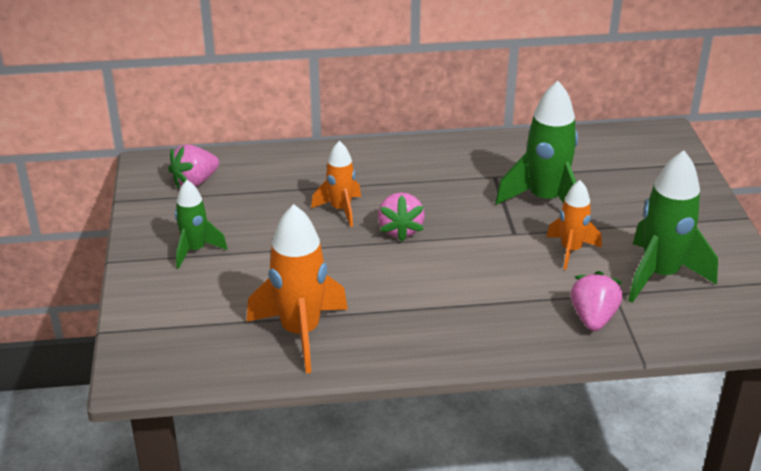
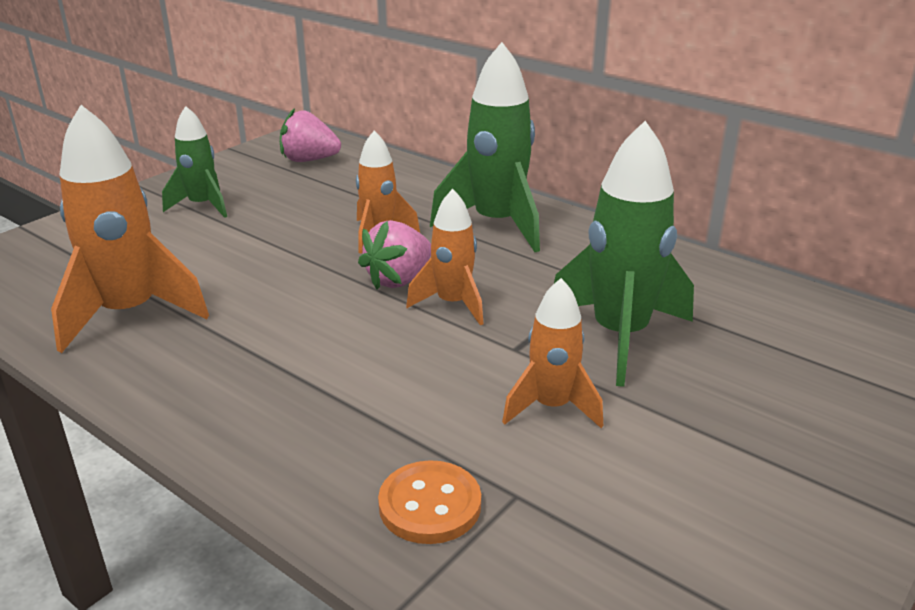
camera: 45 degrees right, 5 degrees down
pink strawberry [571,271,622,331] -> orange button [378,460,481,544]
green rocket [628,150,718,303] -> green rocket moved to [430,42,540,252]
none -> orange rocket [406,189,484,325]

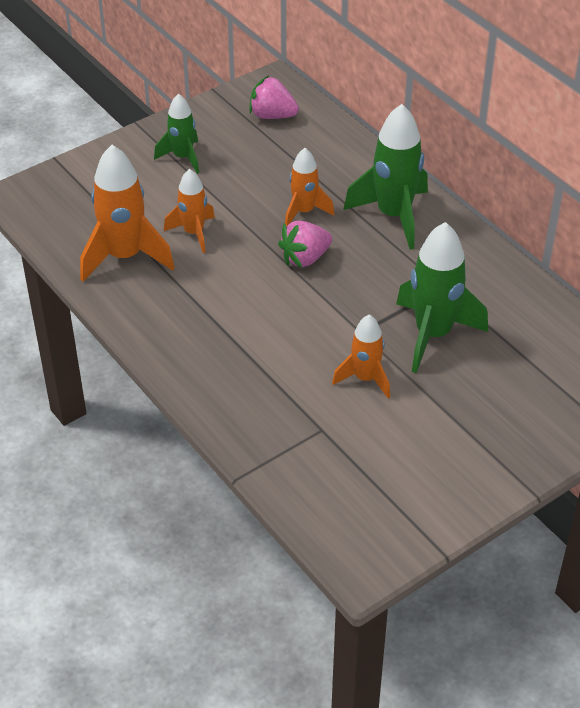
camera: 15 degrees right, 15 degrees up
orange button [378,460,481,544] -> none
orange rocket [406,189,484,325] -> orange rocket moved to [164,169,215,253]

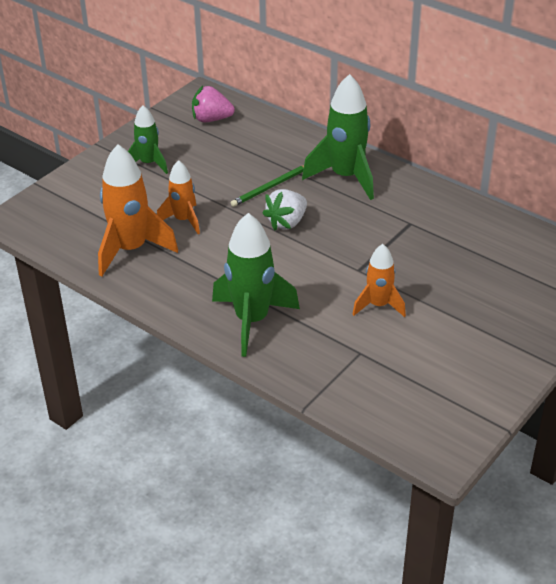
camera: 15 degrees left, 5 degrees down
pink strawberry [278,220,332,268] -> white strawberry [262,189,307,230]
orange rocket [285,148,334,227] -> green pencil [231,165,304,207]
green rocket [396,222,488,373] -> green rocket moved to [212,213,300,357]

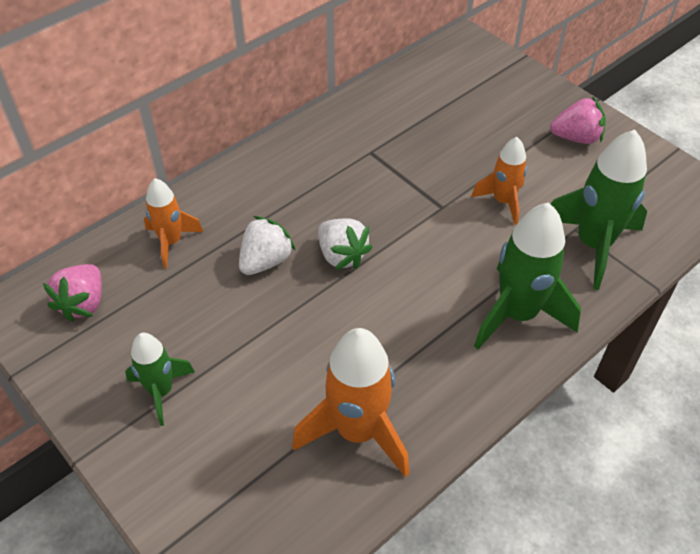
camera: 80 degrees left, 10 degrees up
orange rocket [157,160,200,234] -> orange rocket moved to [144,178,203,268]
green pencil [231,165,304,207] -> white strawberry [239,216,296,275]
green rocket [302,74,374,200] -> green rocket moved to [551,129,647,290]
none -> pink strawberry [550,97,606,144]

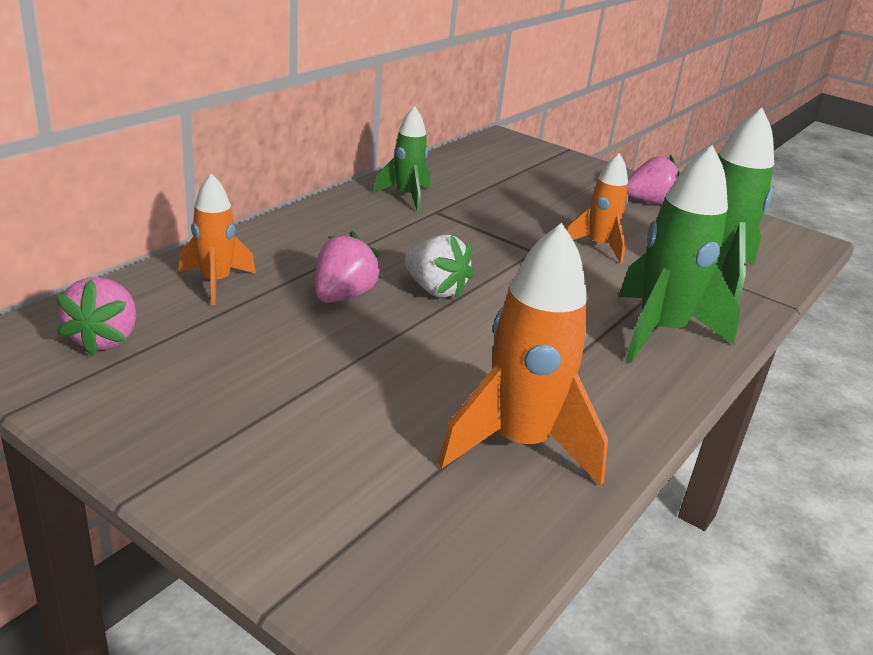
camera: 15 degrees left, 20 degrees down
green rocket [125,333,195,426] -> green rocket moved to [373,106,430,211]
white strawberry [239,216,296,275] -> pink strawberry [315,231,382,303]

